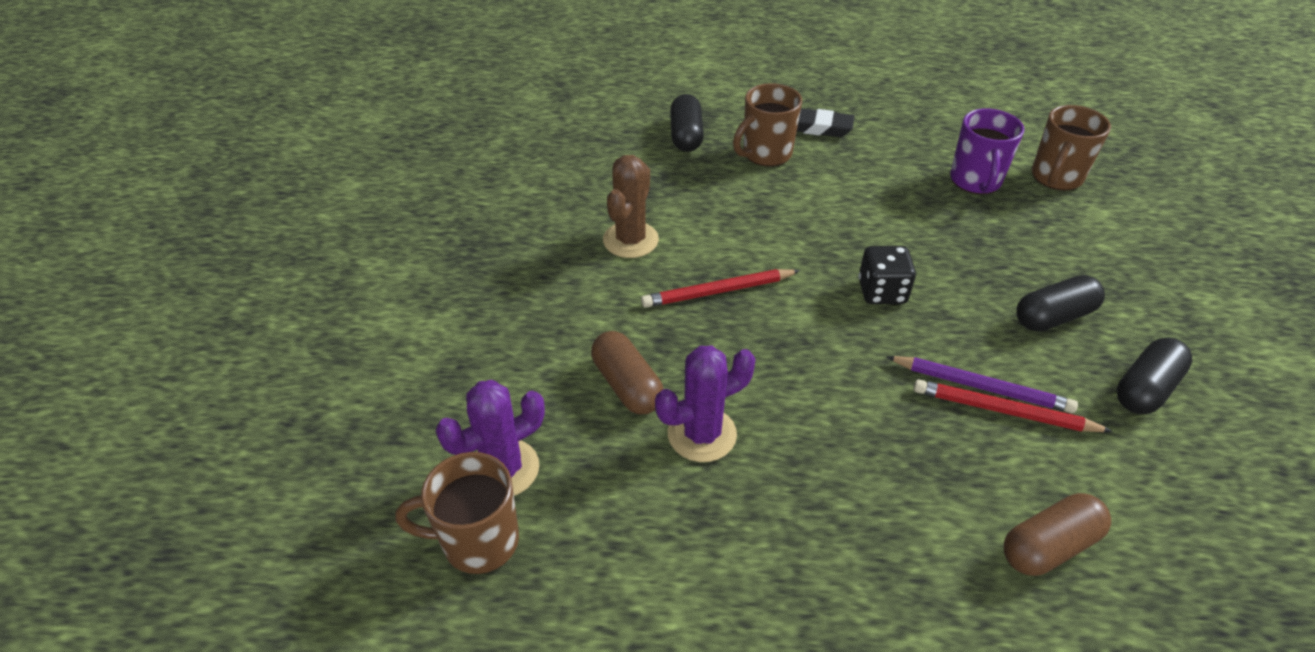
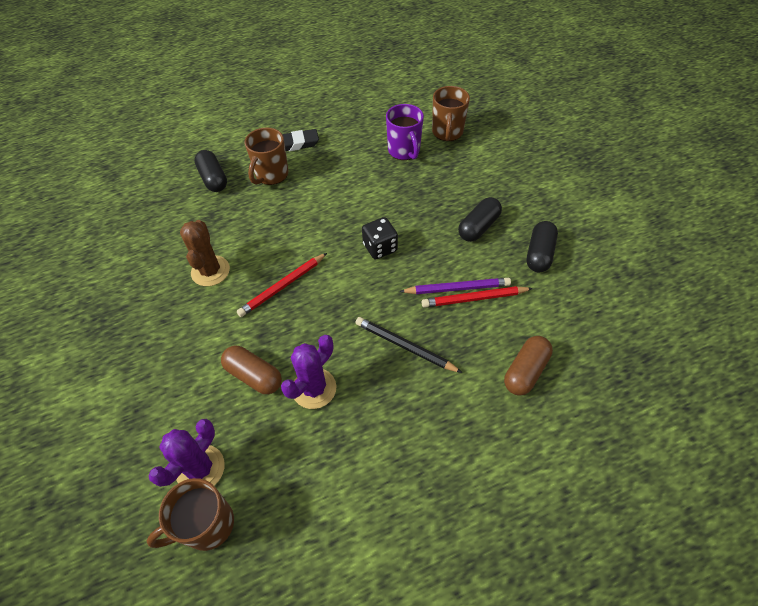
camera: 25 degrees left, 10 degrees up
none -> black pencil [356,317,462,373]

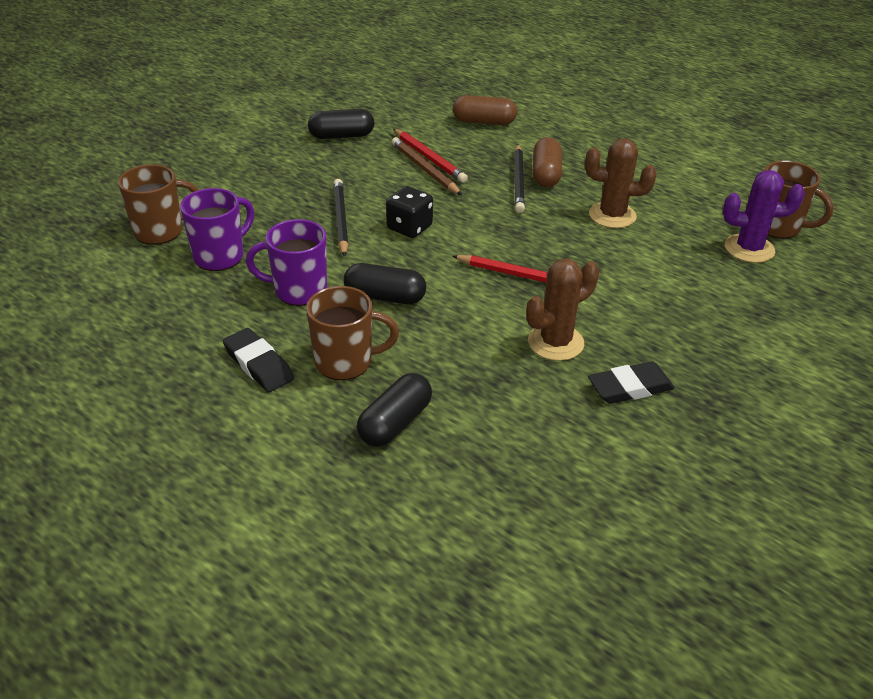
camera: 120 degrees left, 15 degrees down
brown capsule [221,346,282,394] -> brown capsule moved to [533,137,562,187]
purple cactus [281,335,336,409] -> brown cactus [585,138,656,228]
purple pencil [399,278,511,294] -> brown pencil [392,137,462,195]
black capsule [458,197,502,242] -> black capsule moved to [343,263,426,304]
none -> purple mug [246,219,327,306]
none -> black pencil [333,179,349,257]
none -> black eraser [588,361,675,404]

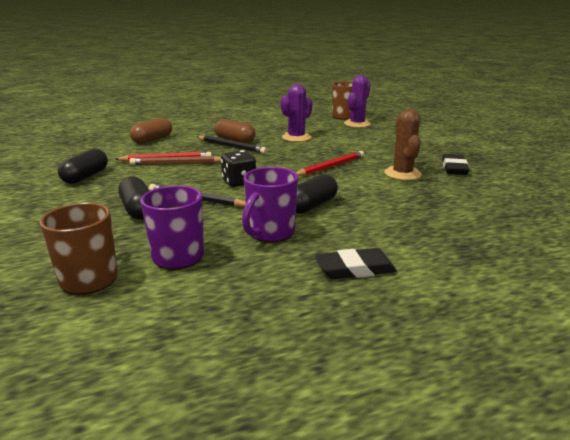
camera: 60 degrees left, 15 degrees down
brown mug [306,286,399,380] -> none
black capsule [357,373,432,447] -> black capsule moved to [118,176,149,219]
brown cactus [585,138,656,228] -> purple cactus [281,84,312,142]

